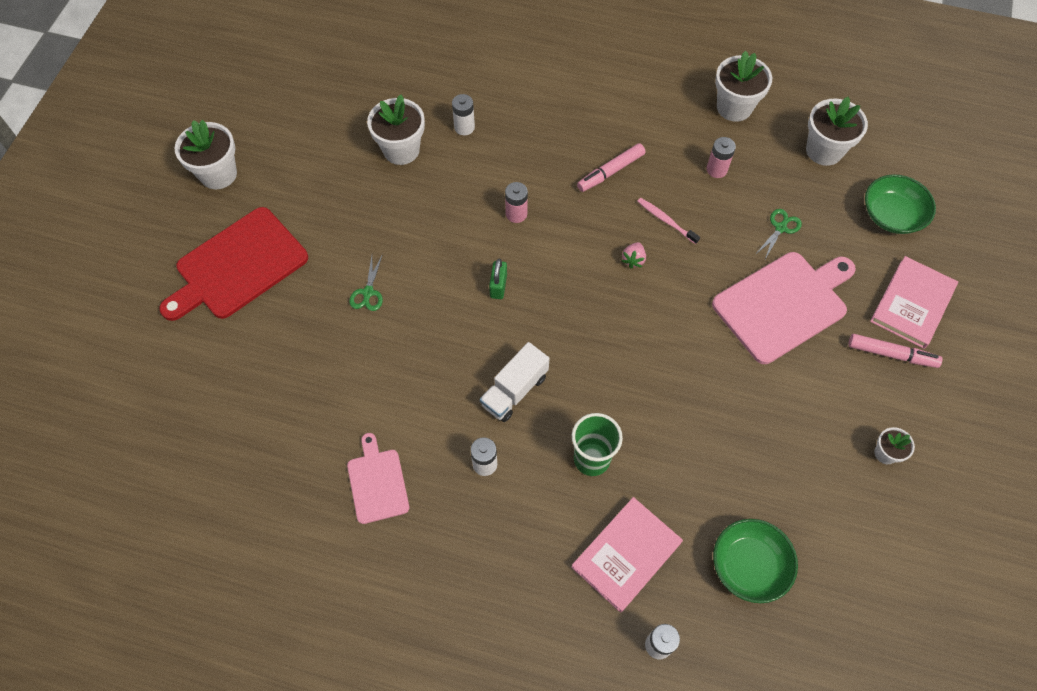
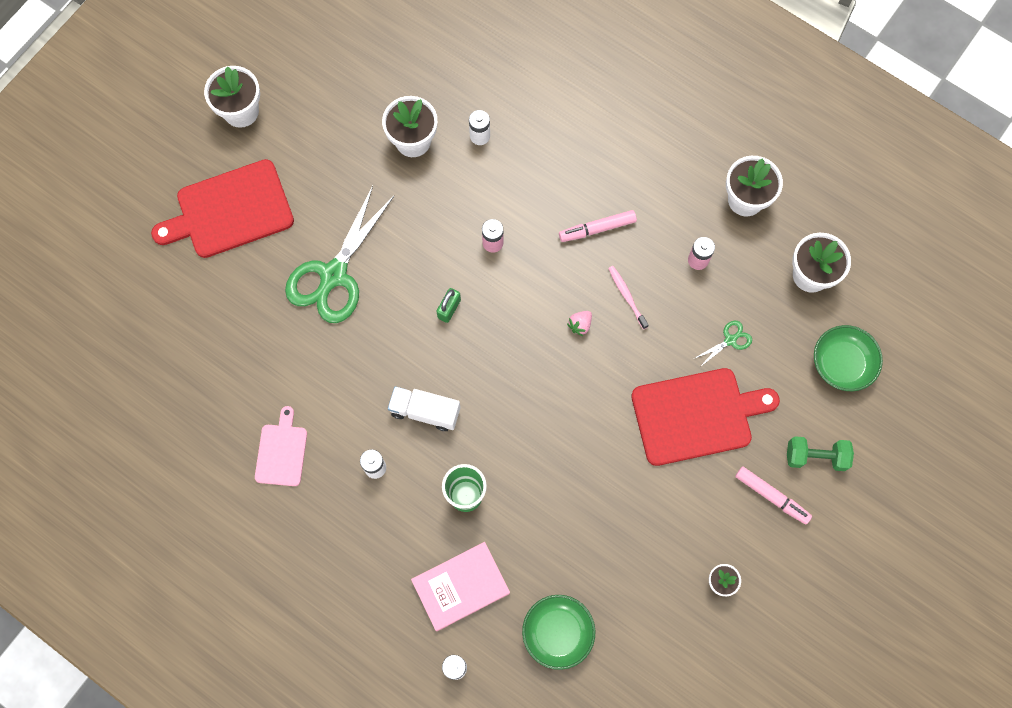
camera: 20 degrees right, 10 degrees up
green scissors [349,254,383,311] -> green scissors [285,186,394,323], size x2.43
white truck [480,342,550,422] -> white truck turned 45 degrees clockwise [388,386,460,431]
pink cutting board [712,252,856,364] -> red cutting board [631,368,780,466]
pink book [870,256,958,349] -> green dumbbell [787,436,854,471]

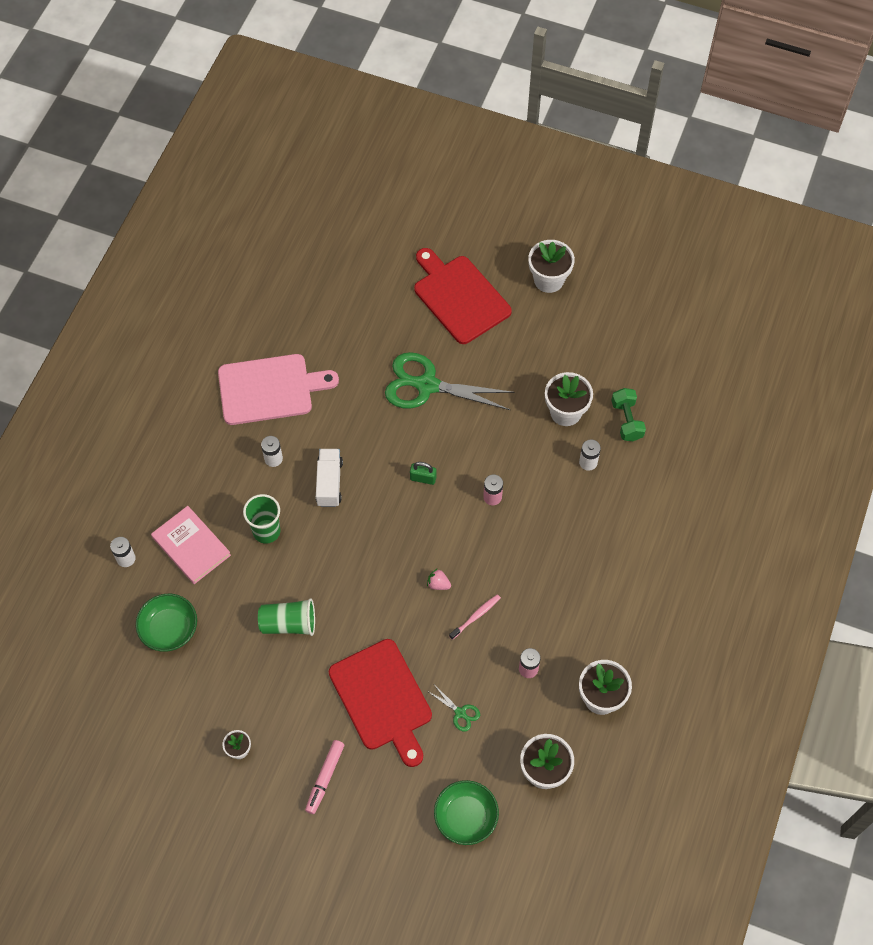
camera: 75 degrees right, 10 degrees down
pink cutting board [255,406,307,486] -> pink cutting board [218,354,339,425], size x1.81
pink marker [559,210,637,242] -> none
green dumbbell [787,436,854,471] -> green dumbbell moved to [611,388,646,441]
none -> green cup [258,598,315,636]

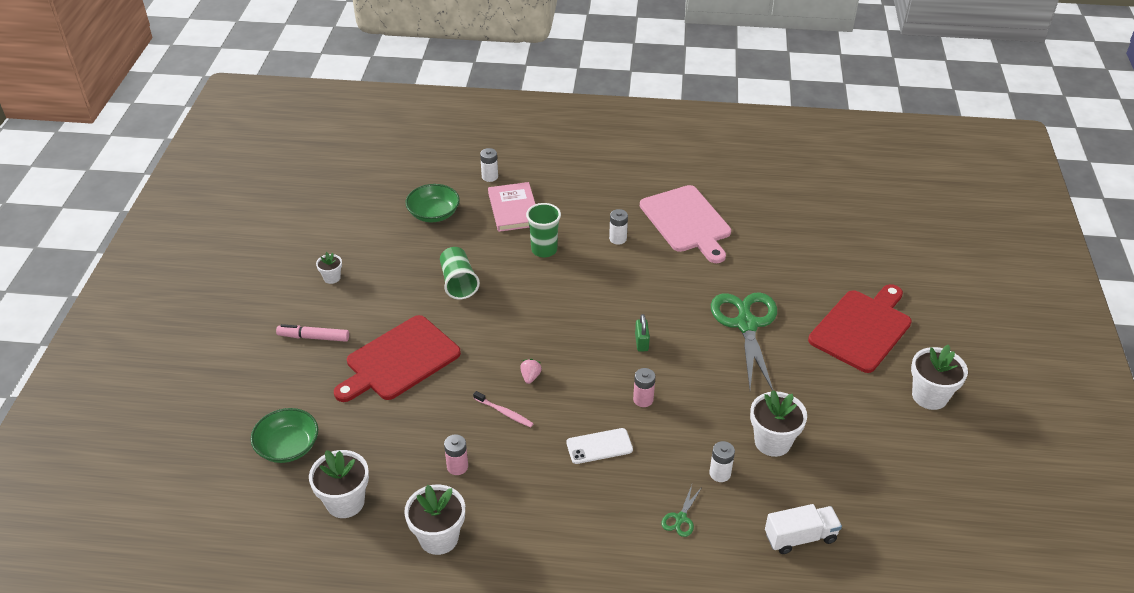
camera: 75 degrees right, 20 degrees down
pink book [151,506,231,584] -> pink book turned 45 degrees counterclockwise [488,182,535,232]
white truck [316,449,343,507] -> white truck moved to [765,504,842,554]
green scissors [427,686,480,731] -> green scissors moved to [661,485,702,537]
green dumbbell [611,388,646,441] -> none
none -> white phone [566,428,633,464]

